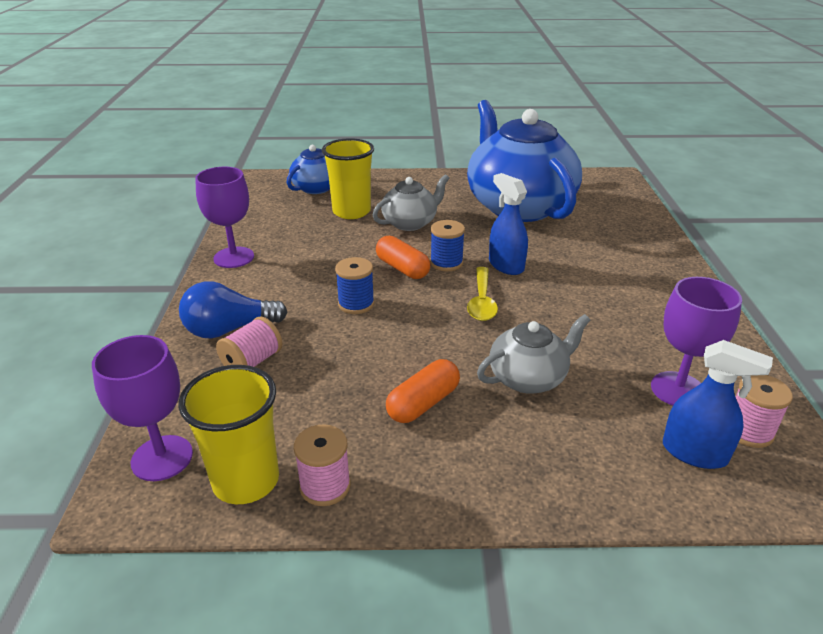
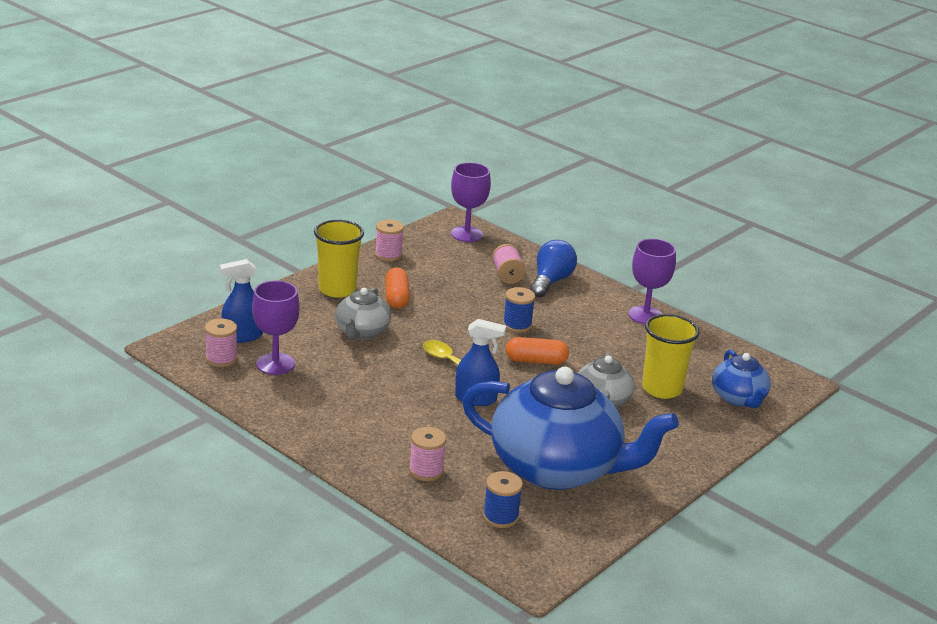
camera: 130 degrees right, 5 degrees down
yellow cup [178,365,279,504] -> yellow cup moved to [314,220,364,298]
blue spool [430,220,465,271] -> blue spool moved to [483,471,523,528]
none -> pink spool [409,427,446,481]

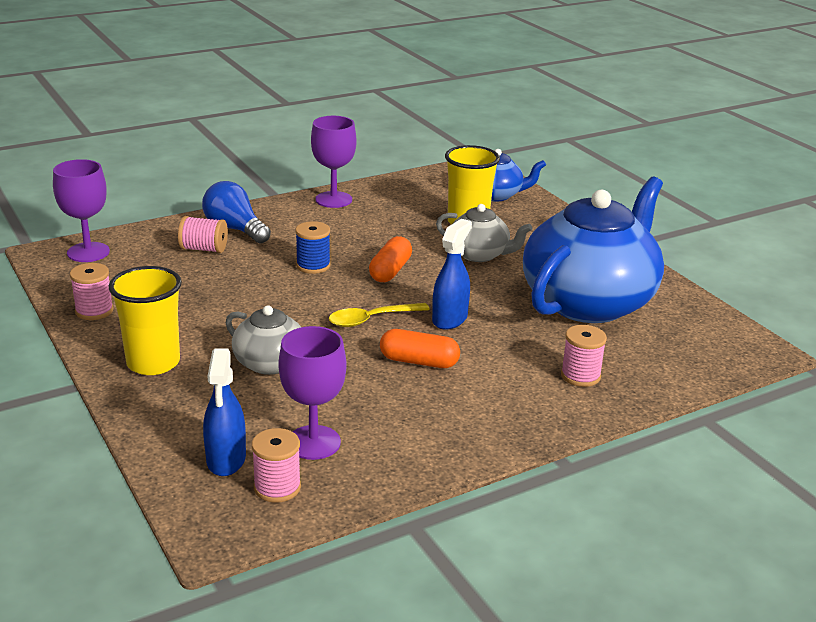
camera: 70 degrees left, 0 degrees up
orange capsule [385,267,410,309] -> orange capsule moved to [380,329,460,368]
blue spool [483,471,523,528] -> none

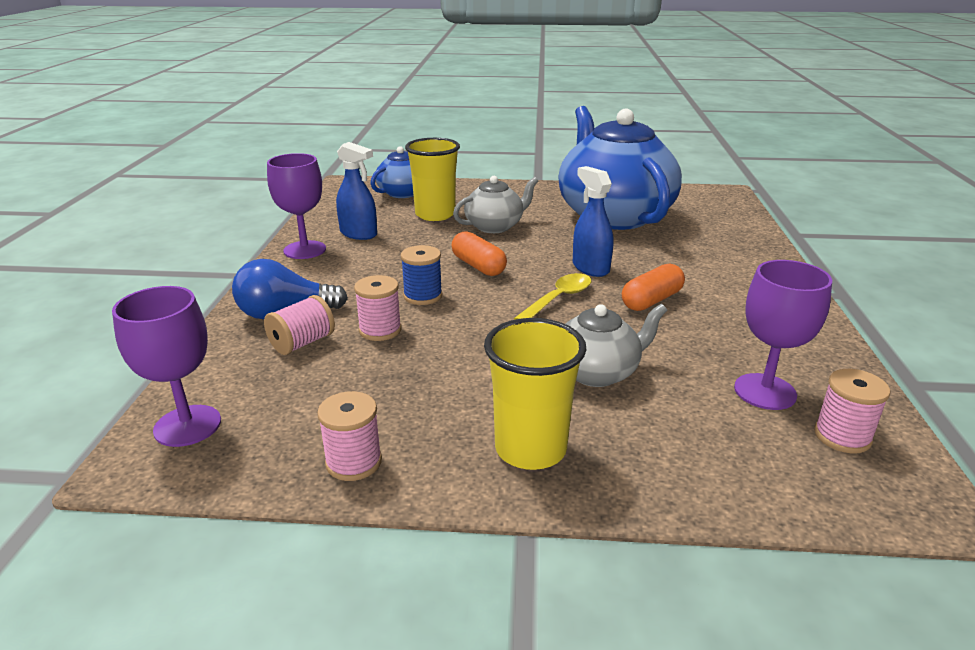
camera: 55 degrees left, 0 degrees up
blue spray bottle [203,348,246,476] -> blue spray bottle moved to [336,142,377,240]
yellow spoon [329,303,430,327] -> yellow spoon turned 150 degrees counterclockwise [514,273,592,320]
pink spool [561,325,607,387] -> pink spool moved to [354,275,401,341]

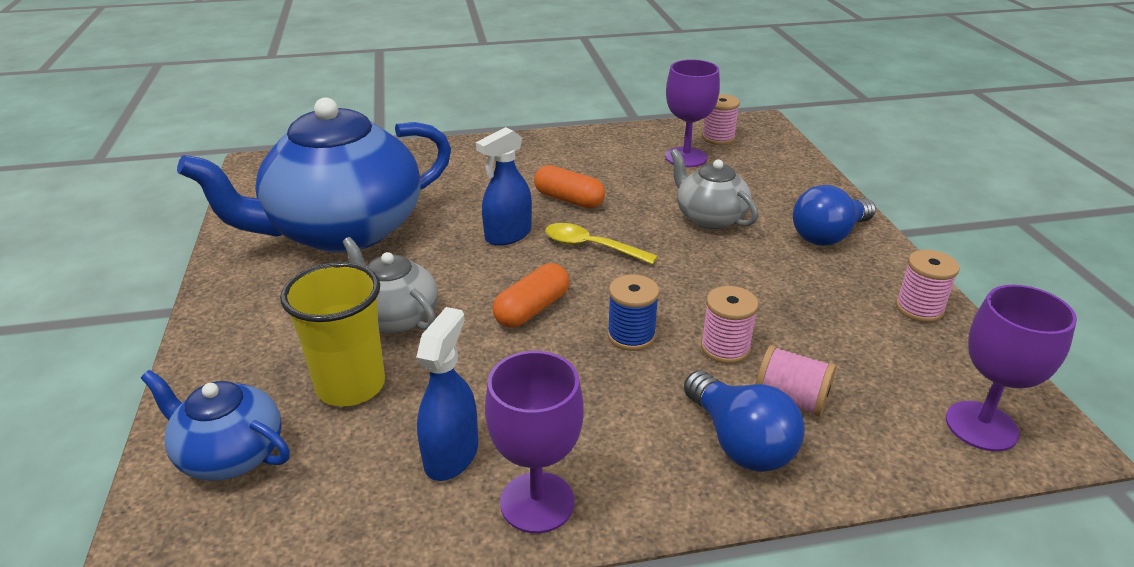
camera: 105 degrees left, 5 degrees up
yellow cup [484,318,586,470] -> blue light bulb [793,185,876,246]

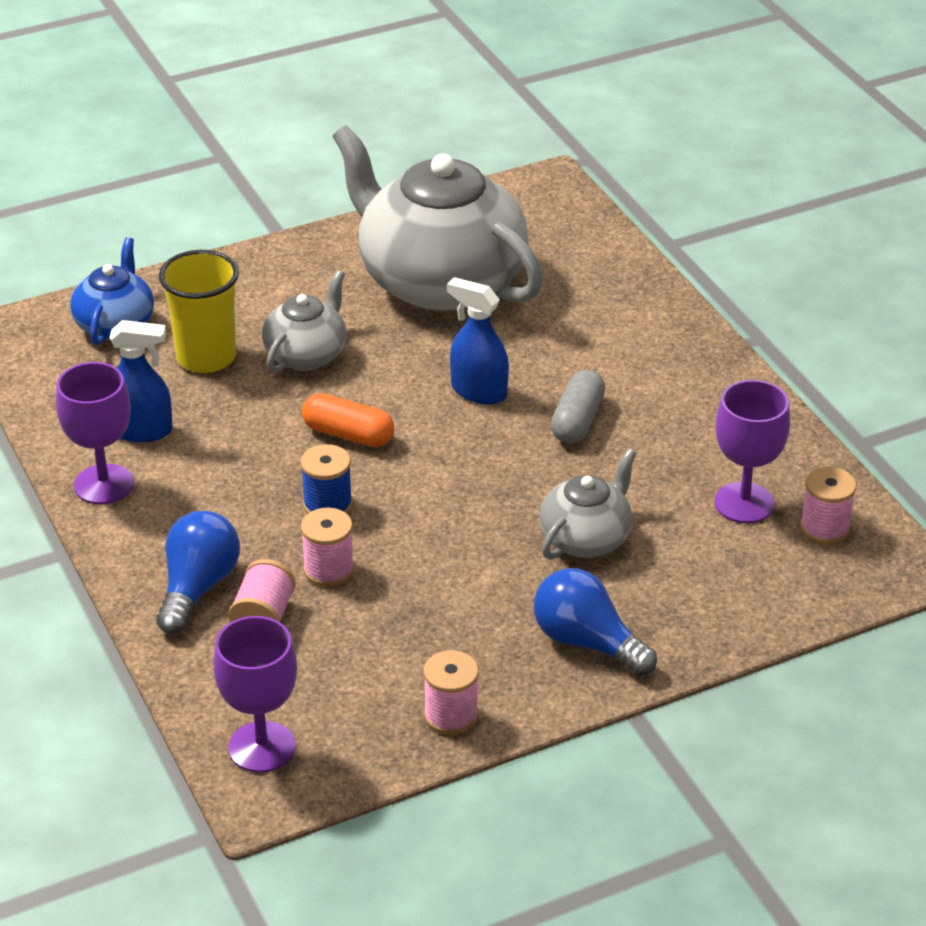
camera: 75 degrees right, 5 degrees up
blue teapot [177,97,451,253] -> grey teapot [332,125,543,311]
orange capsule [534,165,605,208] -> grey capsule [551,370,605,443]
yellow spoon [545,223,658,265] -> none
blue light bulb [684,370,805,472] -> blue light bulb turned 150 degrees clockwise [156,511,240,634]

